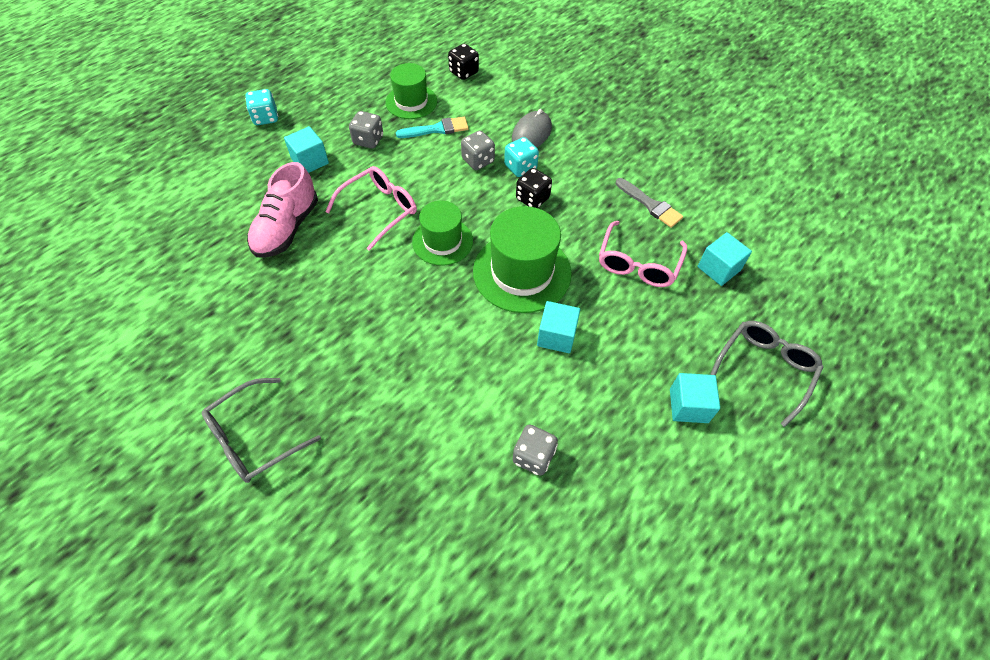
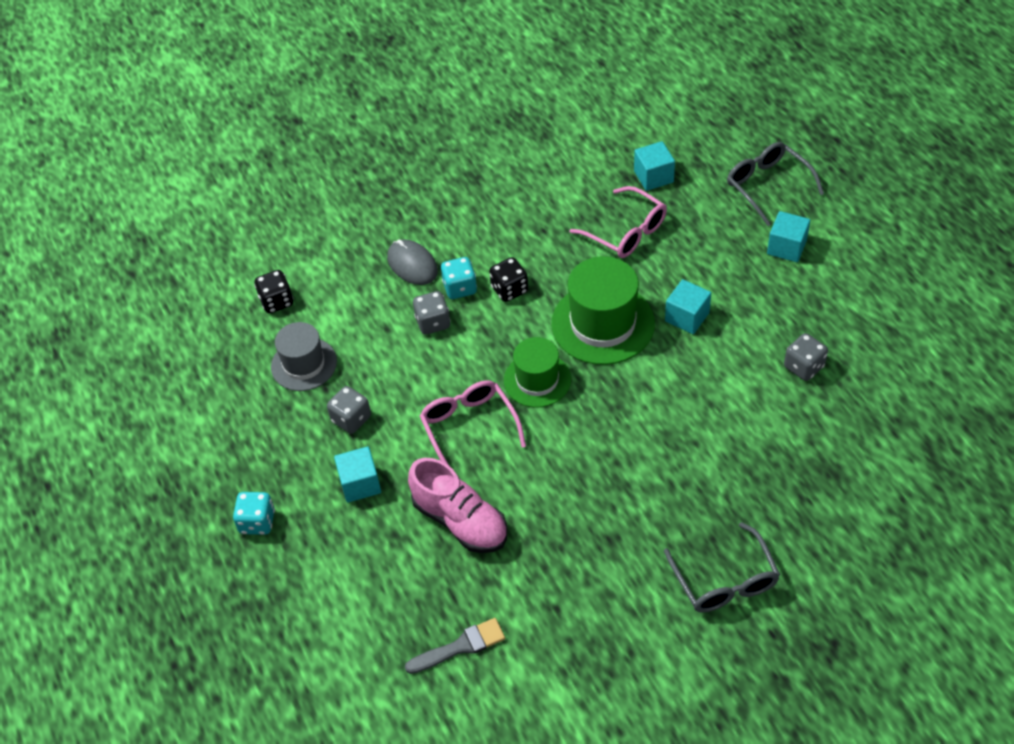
camera: 65 degrees left, 5 degrees down
green hat [385,63,437,119] -> grey hat [271,322,337,391]
turquoise brush [396,117,469,138] -> none
grey brush [616,178,683,228] -> grey brush moved to [405,618,505,674]

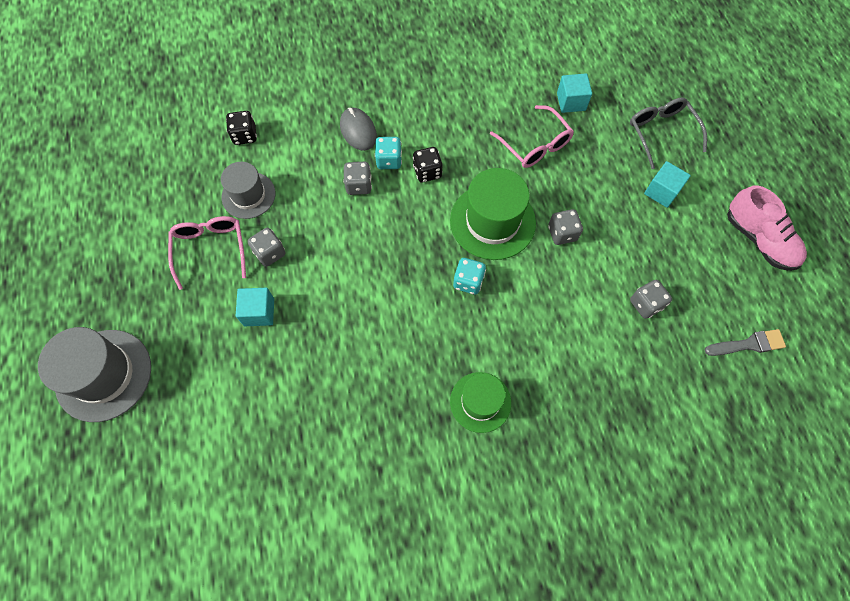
camera: 10 degrees right, 15 degrees up
turquoise dice [233,492,275,535] -> turquoise dice moved to [453,258,486,295]
grey brush [405,618,505,674] -> grey brush moved to [705,329,786,356]
pink shoe [408,458,507,553] -> pink shoe moved to [727,185,807,271]
pink glasses [420,380,526,466] -> pink glasses moved to [168,216,246,290]
green hat [504,337,571,408] -> green hat moved to [450,372,511,433]
grey glasses [664,522,780,613] -> none
turquoise cube [665,279,711,334] -> grey dice [548,209,583,245]
none -> grey hat [38,327,151,422]

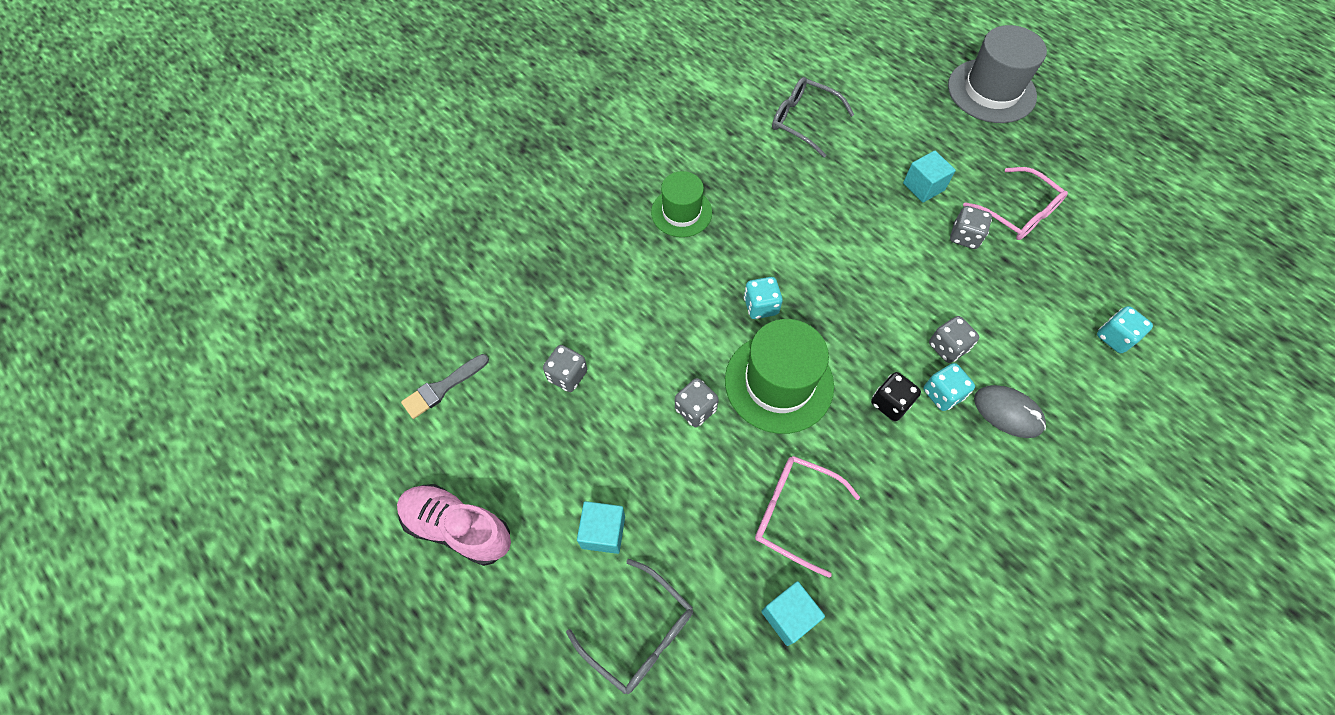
camera: 150 degrees right, 5 degrees down
grey hat [221,162,275,219] -> none
black dice [226,111,257,145] -> turquoise dice [1097,306,1153,353]
none -> grey glasses [772,77,854,158]

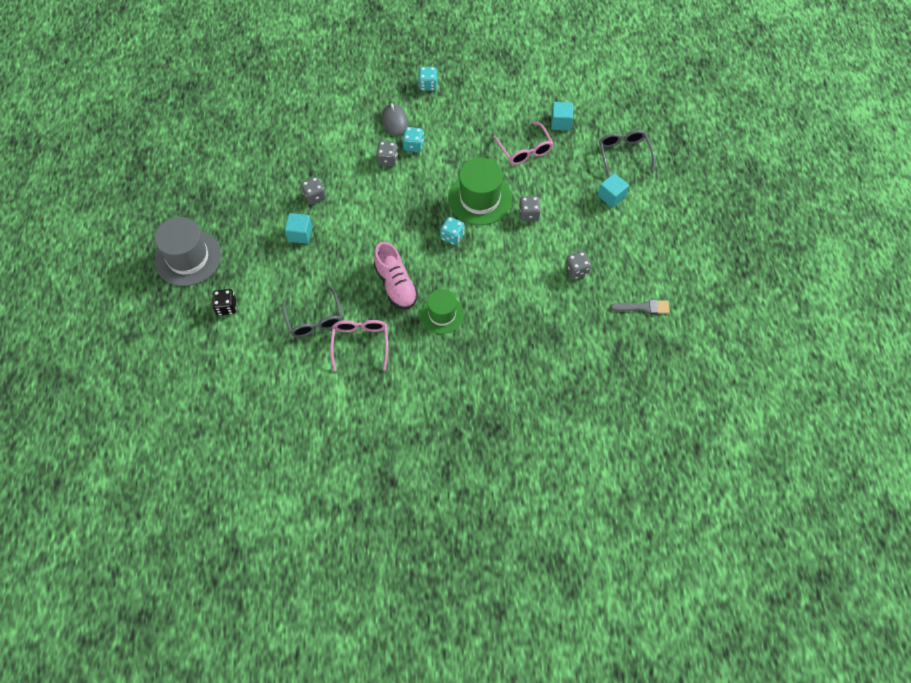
camera: 140 degrees left, 0 degrees up
pink shoe [397,484,511,566] -> pink shoe moved to [374,242,418,309]
black dice [871,372,921,421] -> black dice moved to [212,289,236,316]
pink glasses [963,167,1068,240] -> pink glasses moved to [330,320,388,371]
turquoise dice [1097,306,1153,353] -> turquoise dice moved to [418,67,437,91]

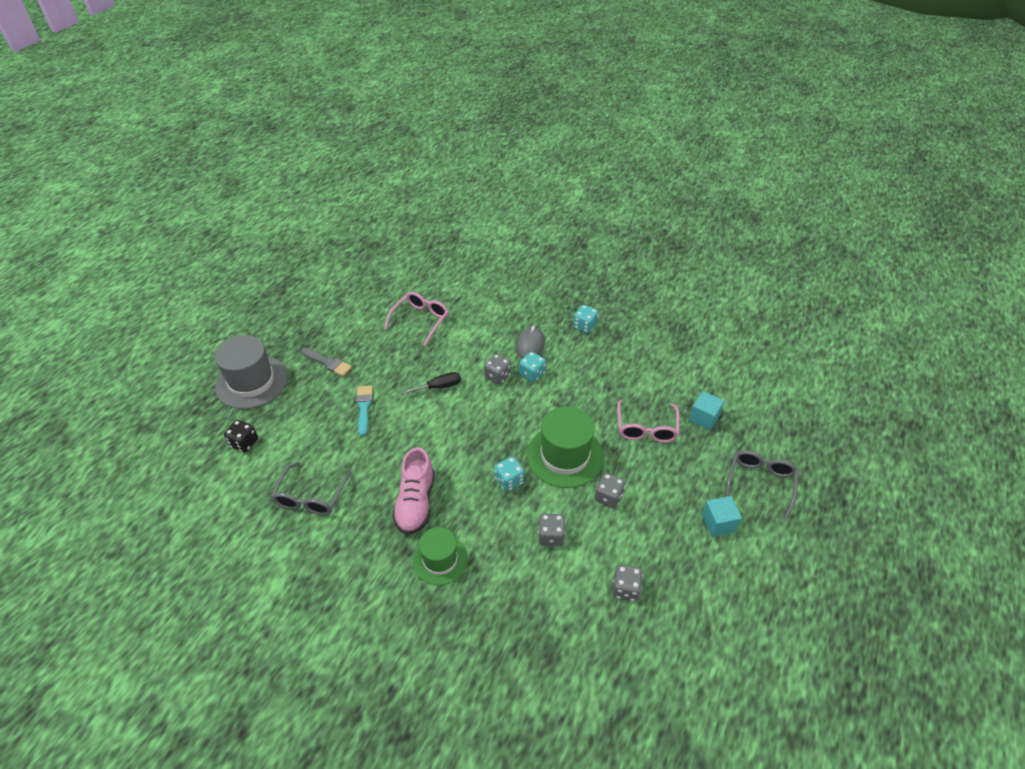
camera: 30 degrees right, 15 degrees down
turquoise cube [285,213,312,244] -> turquoise brush [356,386,373,436]
grey dice [301,177,326,205] -> grey dice moved to [538,514,565,546]
pink glasses [330,320,388,371] -> pink glasses moved to [384,292,449,346]
grey brush [611,300,670,314] -> grey brush moved to [301,348,352,376]
none -> black screwdriver [403,372,461,394]

